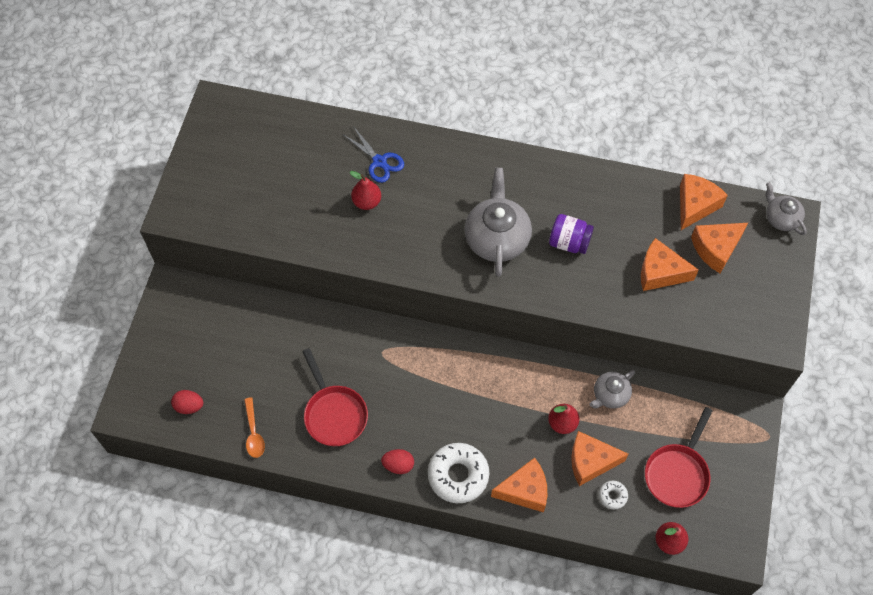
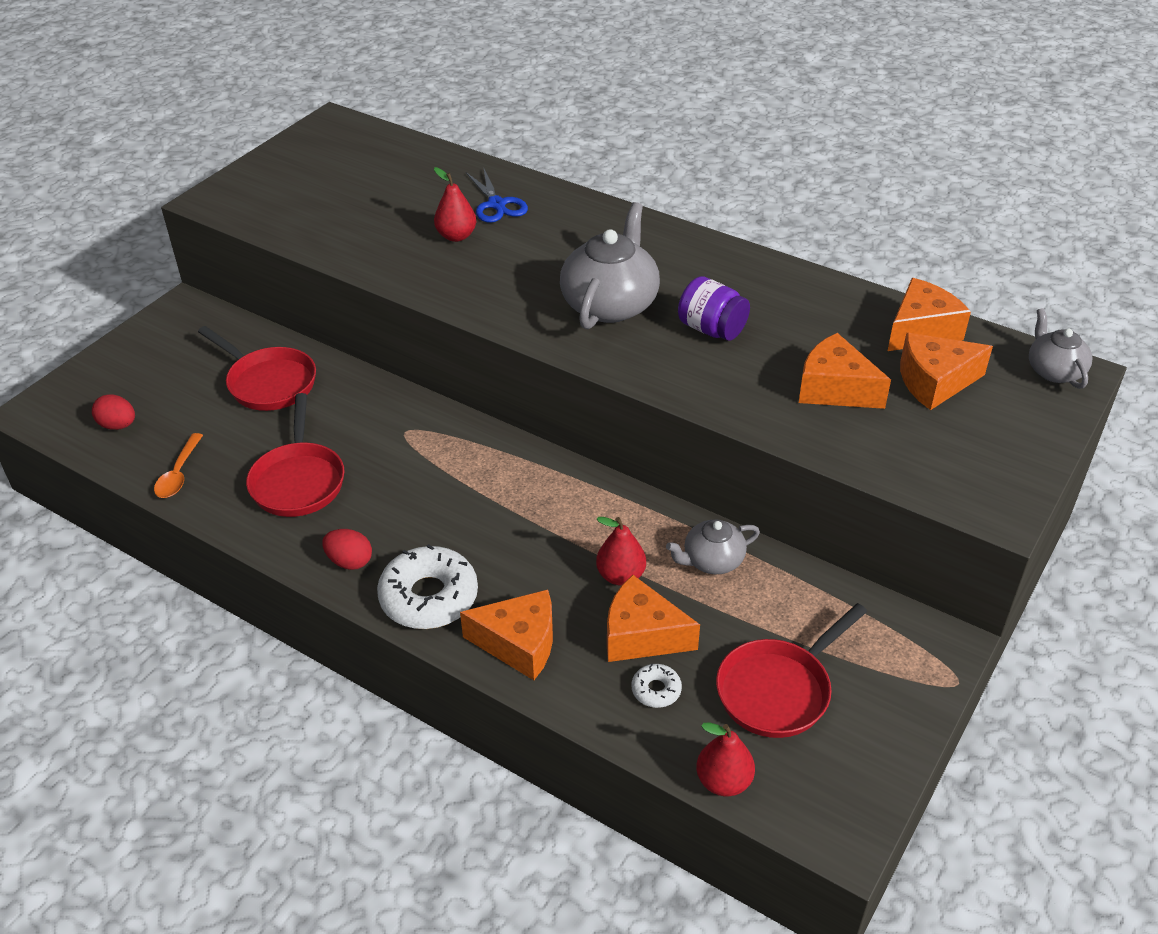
camera: 20 degrees right, 20 degrees down
none -> red pan [198,326,316,411]

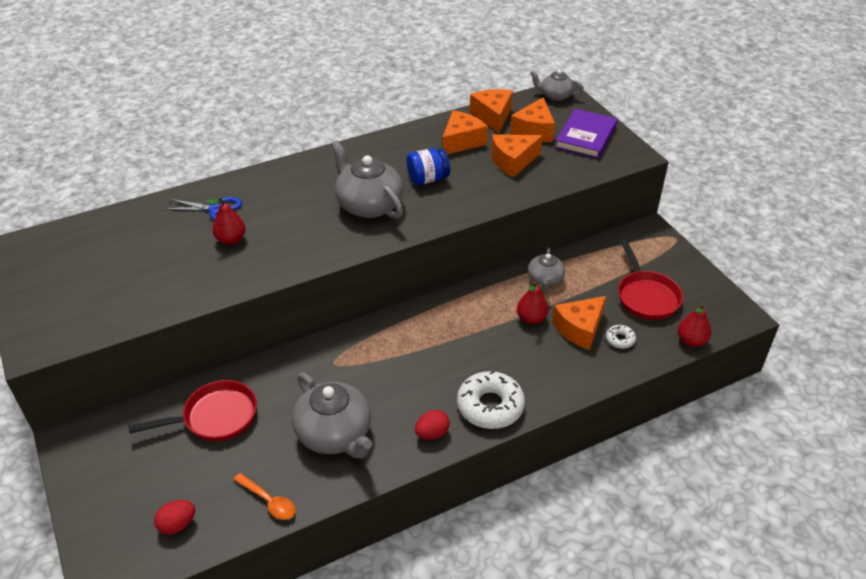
camera: 60 degrees left, 0 degrees up
red pan [246,393,344,517] -> grey teapot [292,373,372,459]
orange cheese [460,589,553,680] -> orange cheese moved to [442,110,488,154]
purple jar [678,276,750,341] -> blue jar [407,148,450,185]
none -> purple book [555,109,617,159]

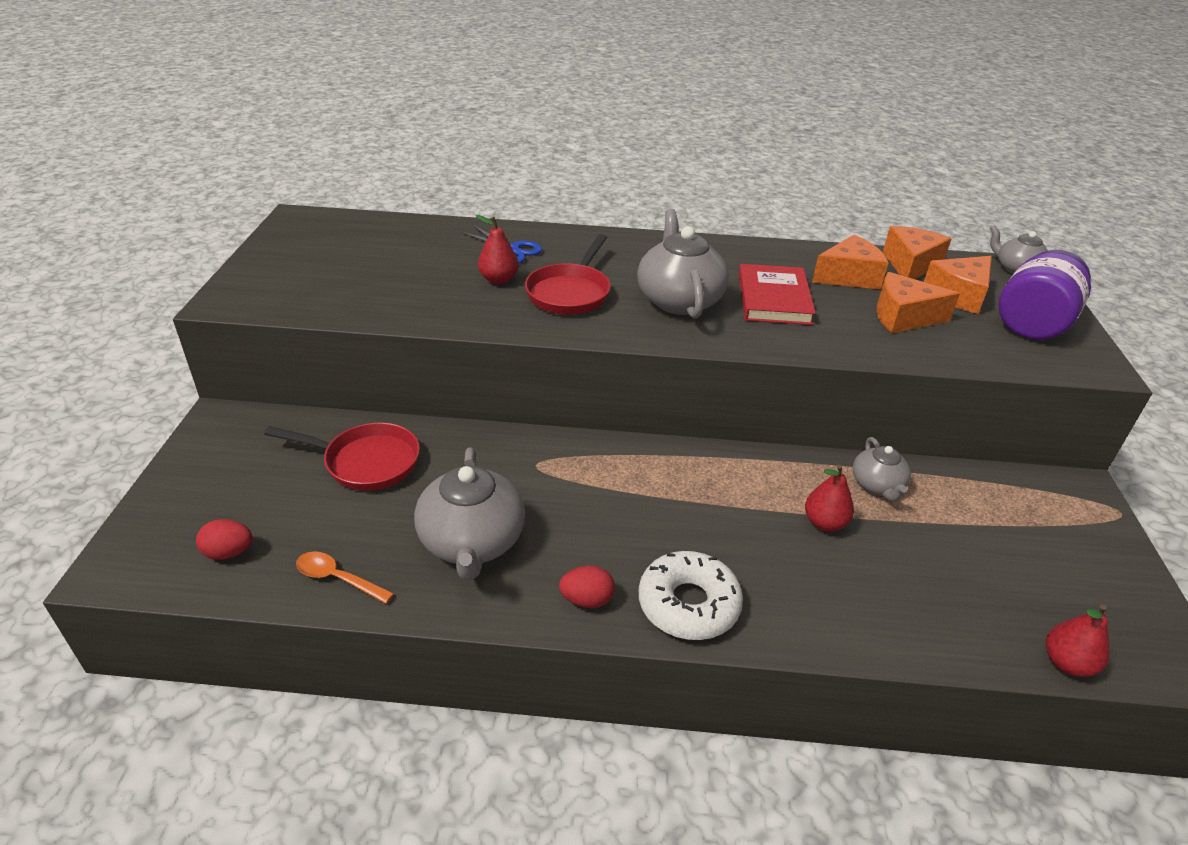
camera: 30 degrees right, 5 degrees down
orange spoon [234,473,296,520] -> orange spoon turned 135 degrees clockwise [296,551,394,604]
blue jar [407,148,450,185] -> red book [739,264,816,325]
grey teapot [528,247,565,290] -> grey teapot turned 45 degrees counterclockwise [853,437,911,501]
orange cheese [552,296,606,350] -> none
purple book [555,109,617,159] -> purple jar [998,250,1091,340]
white donut [606,325,636,349] -> none
red pan [618,239,683,320] -> red pan moved to [525,234,611,315]

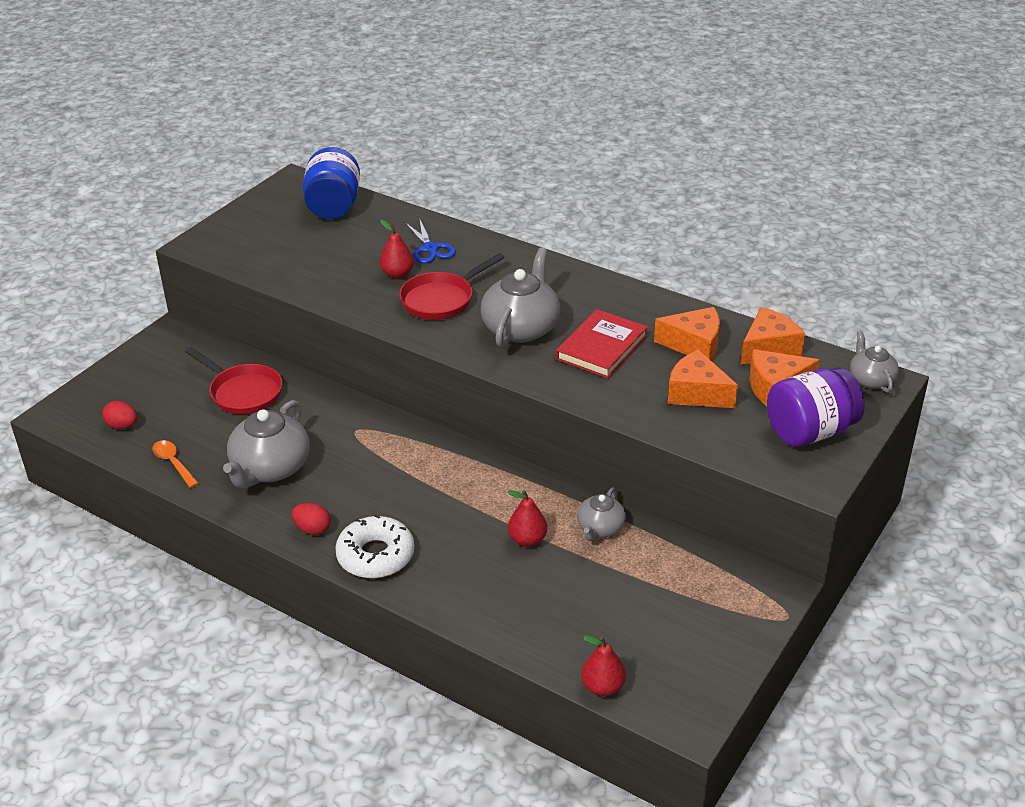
camera: 30 degrees right, 0 degrees up
none -> blue jar [303,147,360,219]

